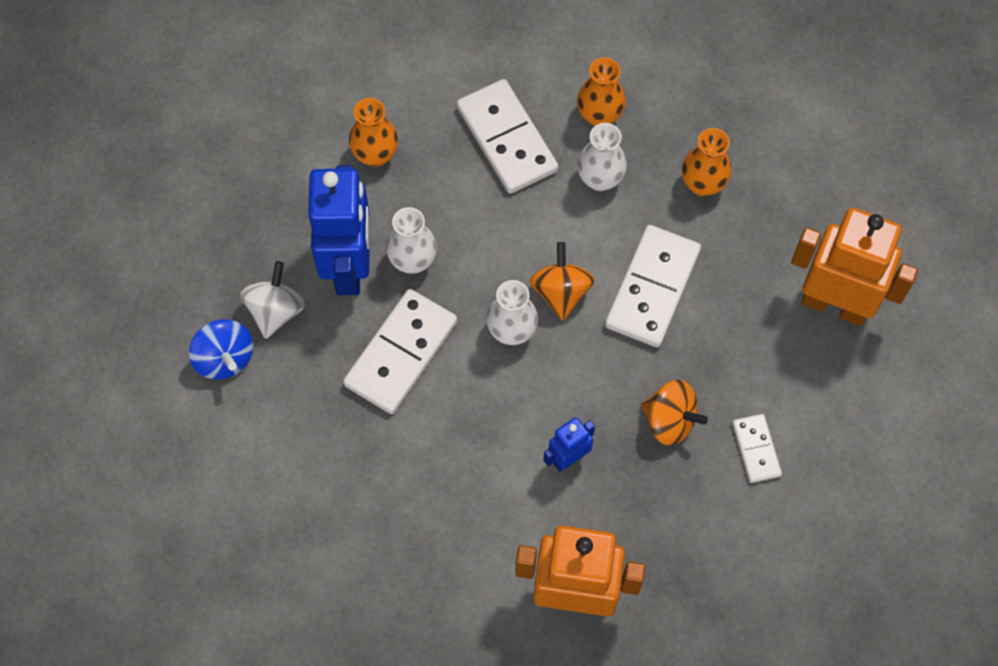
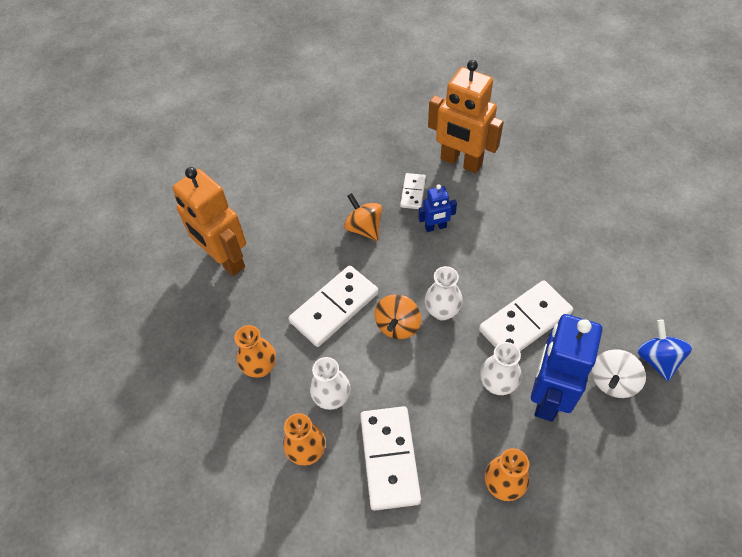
camera: 155 degrees left, 10 degrees down
white domino [732,414,782,483] -> white domino moved to [400,173,426,209]

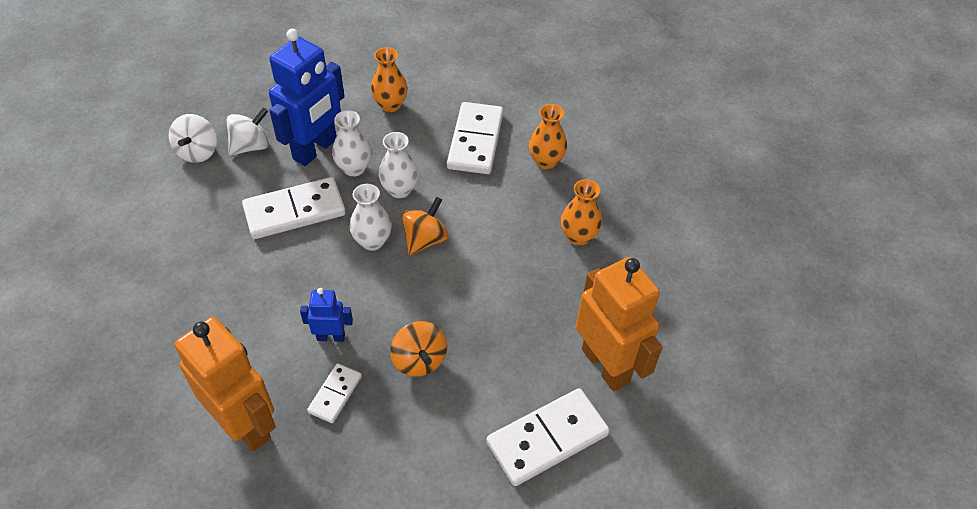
camera: 170 degrees left, 5 degrees down
white domino [289,265,379,347] -> white domino moved to [487,388,610,486]
white vase [310,357,351,410] -> white vase moved to [379,132,418,198]
blue spinning top [637,320,692,381] -> white spinning top [169,114,217,163]

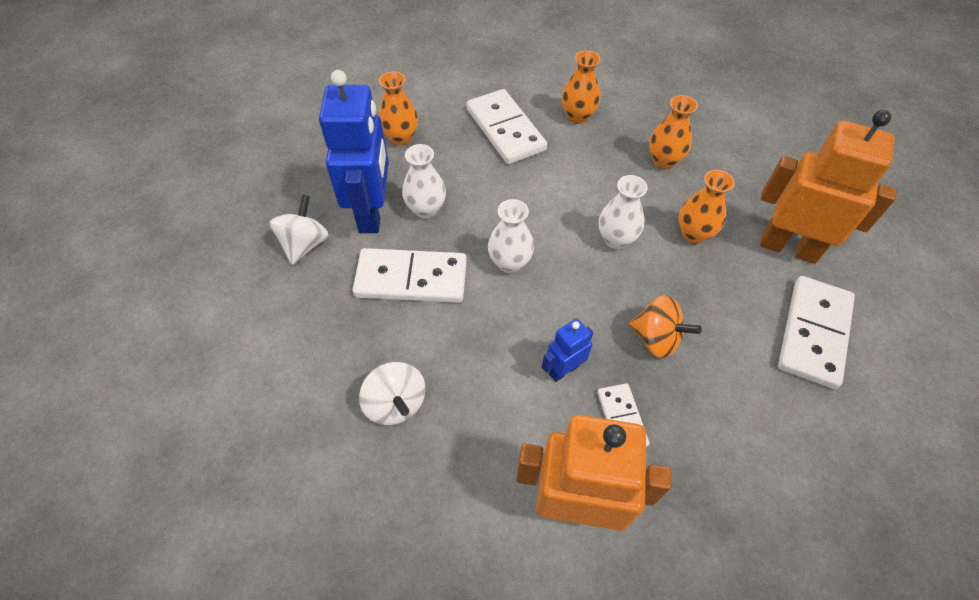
camera: 35 degrees left, 5 degrees up
white spinning top [169,114,217,163] -> white spinning top moved to [359,362,426,425]
white domino [242,177,346,239] -> white domino turned 60 degrees clockwise [353,248,467,303]
white vase [379,132,418,198] -> white vase moved to [599,175,648,249]
orange spinning top [401,197,449,255] -> none
none -> orange vase [678,170,735,244]

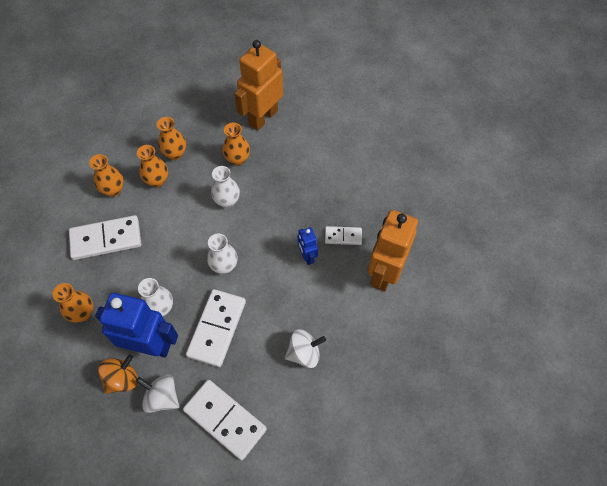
camera: 75 degrees left, 5 degrees up
orange spinning top [629,295,702,358] -> orange spinning top moved to [98,354,138,394]
white domino [778,276,855,389] -> white domino moved to [183,380,267,460]
none -> orange vase [137,145,168,188]

